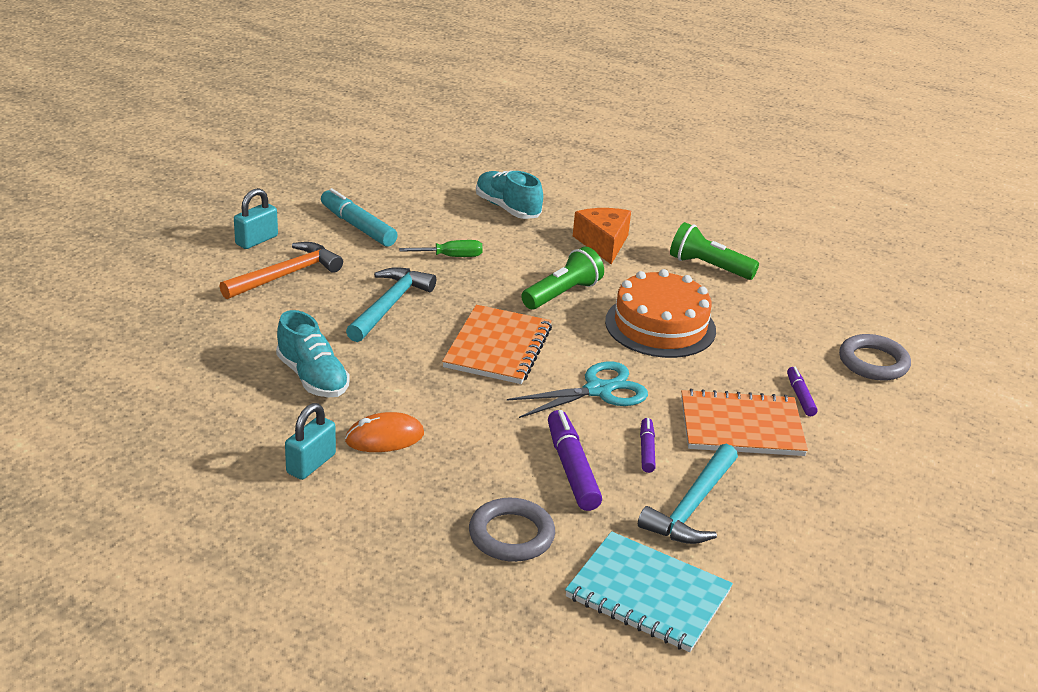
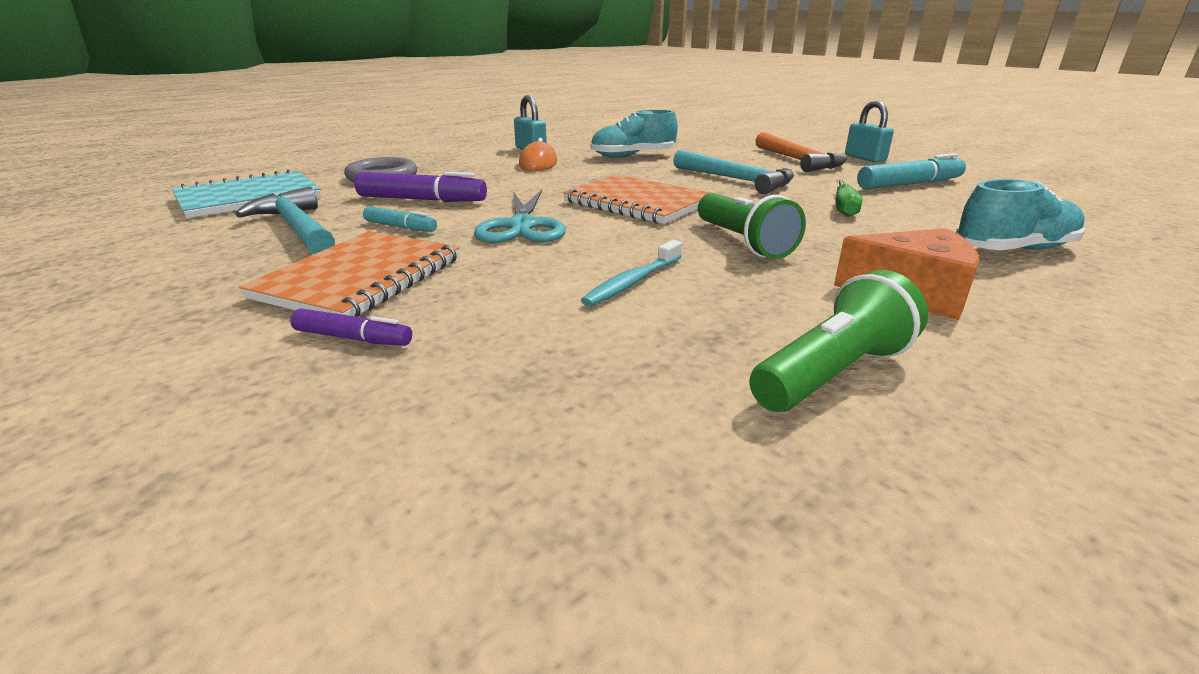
camera: 115 degrees right, 5 degrees down
orange cake [605,269,716,358] -> turquoise toothbrush [581,240,682,307]
purple marker [640,418,656,473] -> turquoise marker [363,206,437,232]
grey ring [839,334,911,381] -> none

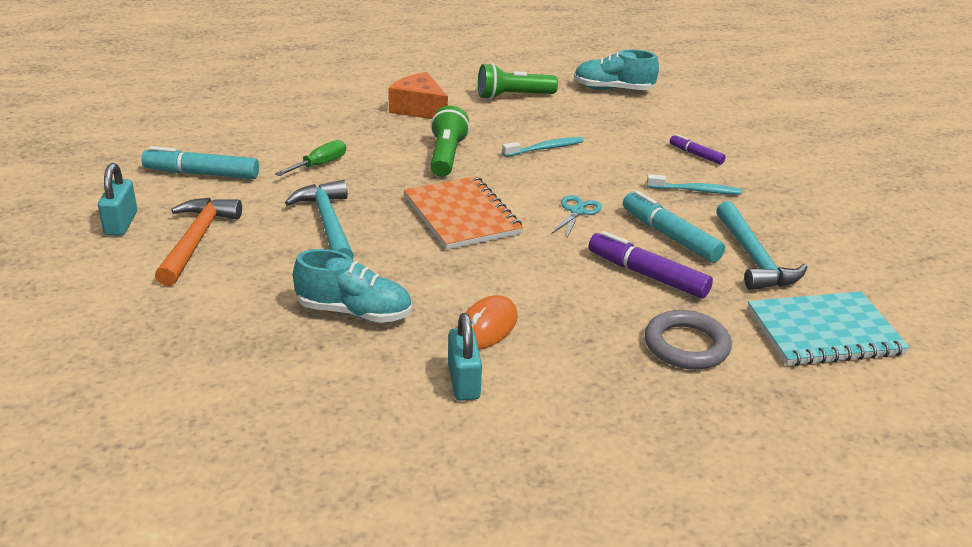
camera: 155 degrees left, 5 degrees up
orange notebook [239,231,460,317] -> turquoise toothbrush [647,174,742,195]
turquoise marker [363,206,437,232] -> turquoise marker [623,191,725,263], size x1.77
turquoise scissors [474,189,566,243] -> turquoise scissors [551,195,602,237], size x0.60
turquoise shoe [956,179,1086,250] -> turquoise shoe moved to [574,50,659,90]

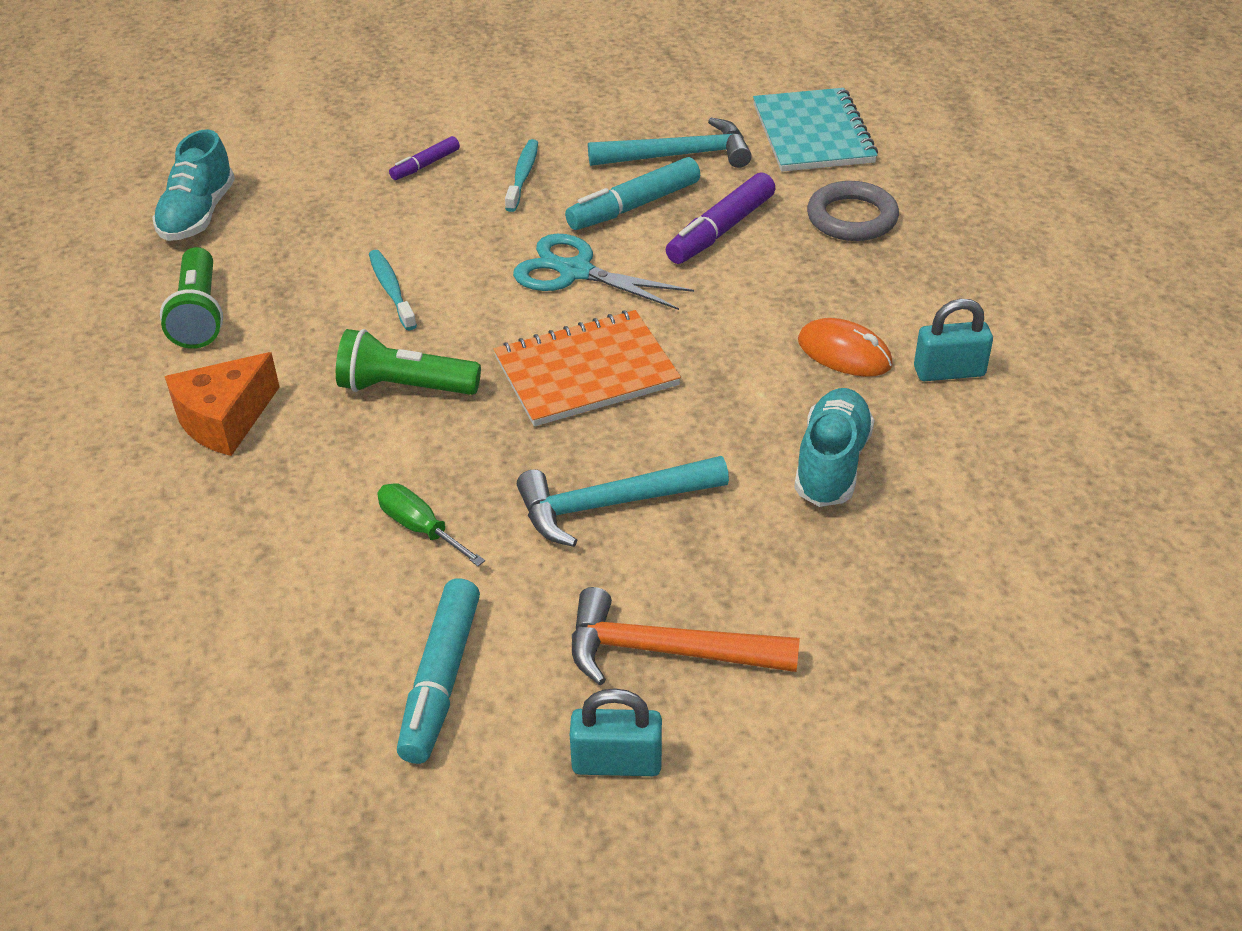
camera: 85 degrees left, 10 degrees up
turquoise scissors [551,195,602,237] -> turquoise scissors [513,234,694,310], size x1.67

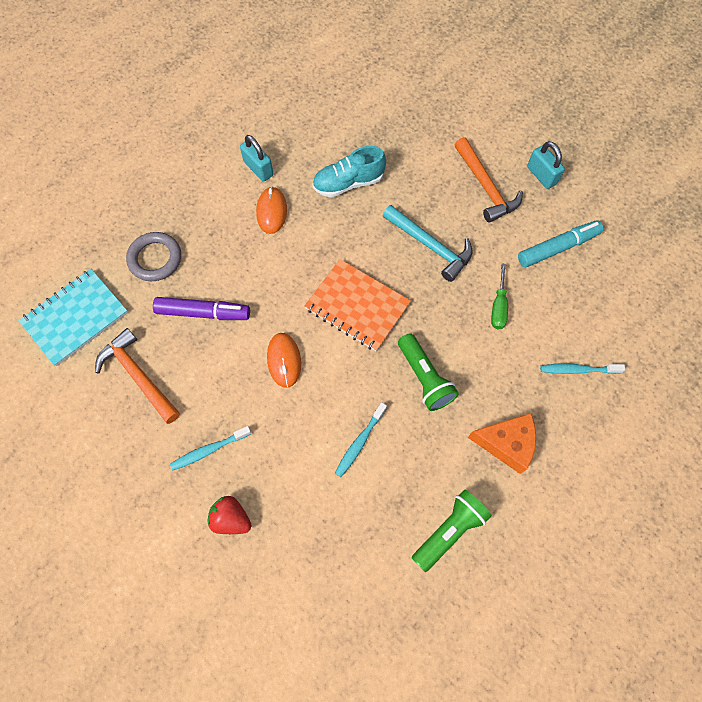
camera: 125 degrees left, 25 degrees up
turquoise shoe [153,130,235,241] -> none
purple marker [389,136,460,180] -> red strawberry [207,496,252,534]
turquoise scissors [513,234,694,310] -> orange mouse [267,333,301,388]
turquoise marker [565,157,700,230] -> none
turquoise hammer [588,118,752,168] -> orange hammer [95,328,180,424]
none -> turquoise toothbrush [540,363,625,374]

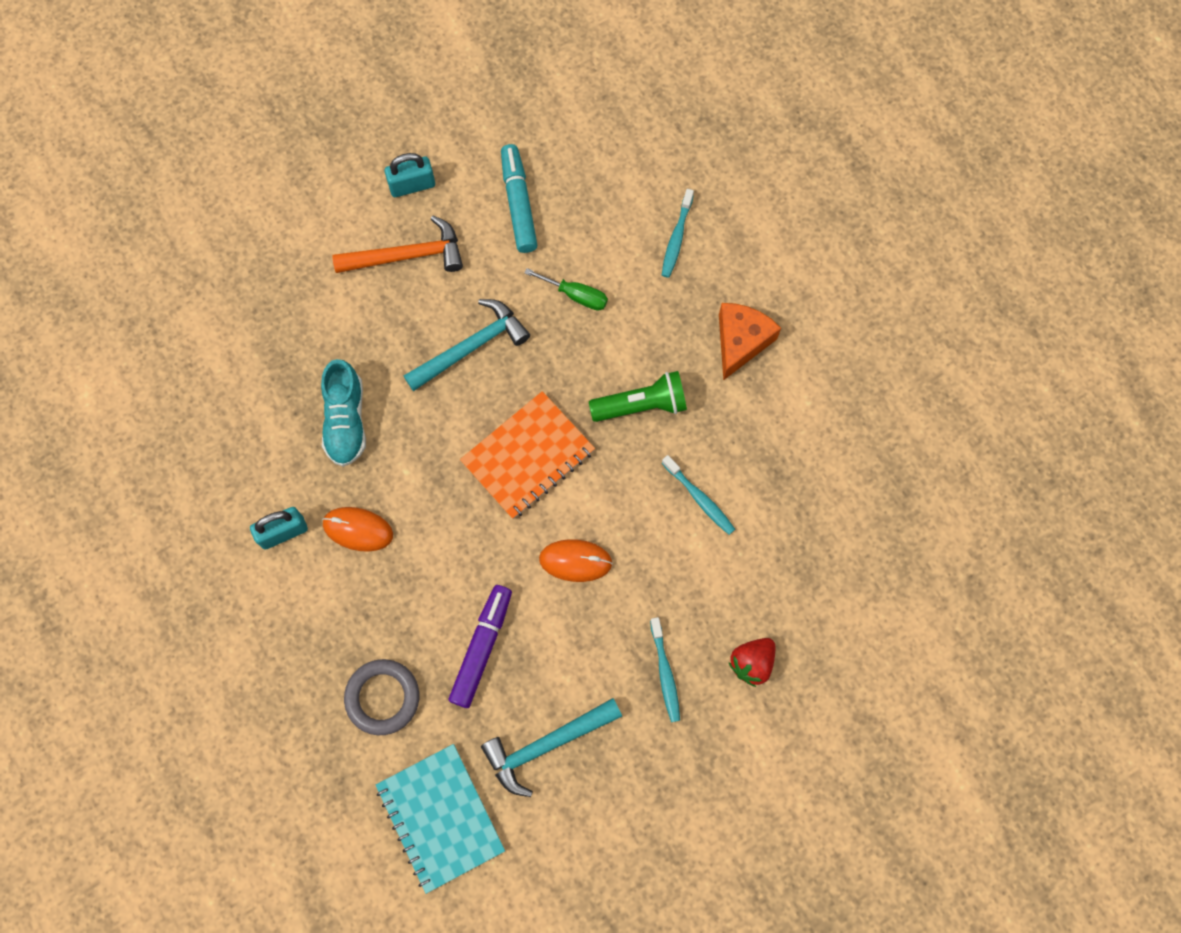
camera: 75 degrees left, 5 degrees up
orange hammer [95,328,180,424] -> turquoise hammer [481,698,622,797]
green flashlight [412,489,492,572] -> none

